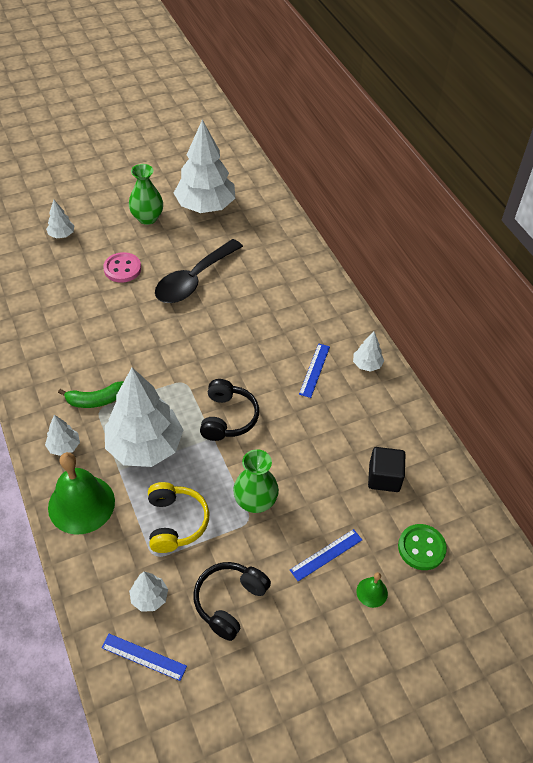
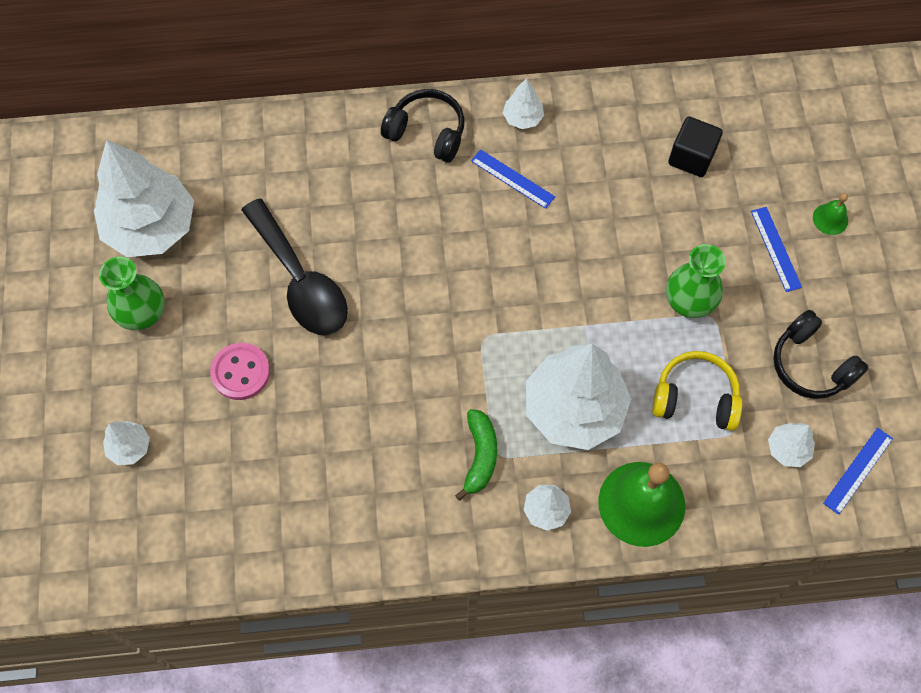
camera: 70 degrees left, 15 degrees up
black headphones [200,379,259,441] -> black headphones moved to [381,89,465,163]
green button [398,524,447,570] -> none

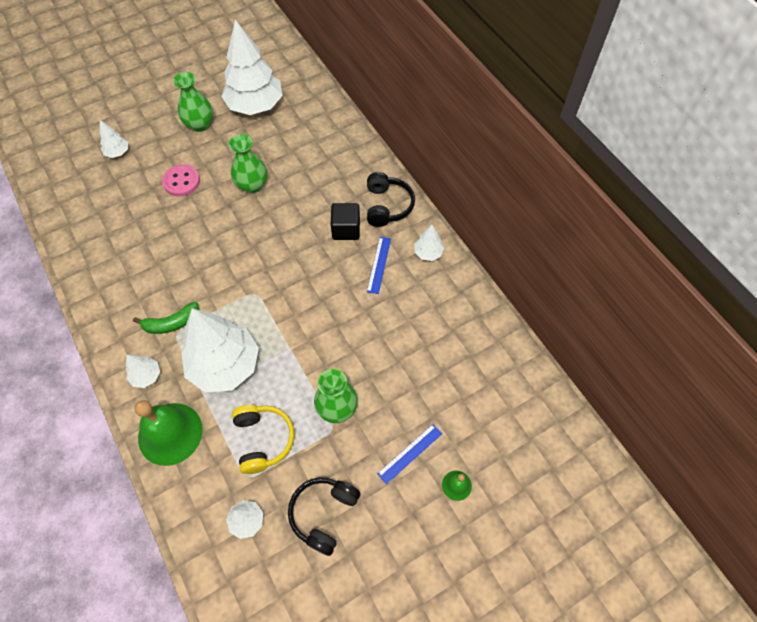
camera: 65 degrees right, 5 degrees down
black spoon [241,198,348,335] -> green vase [229,134,267,193]
black cube [668,117,723,177] -> black cube moved to [331,203,360,240]
blue ruler [823,428,893,515] -> none

